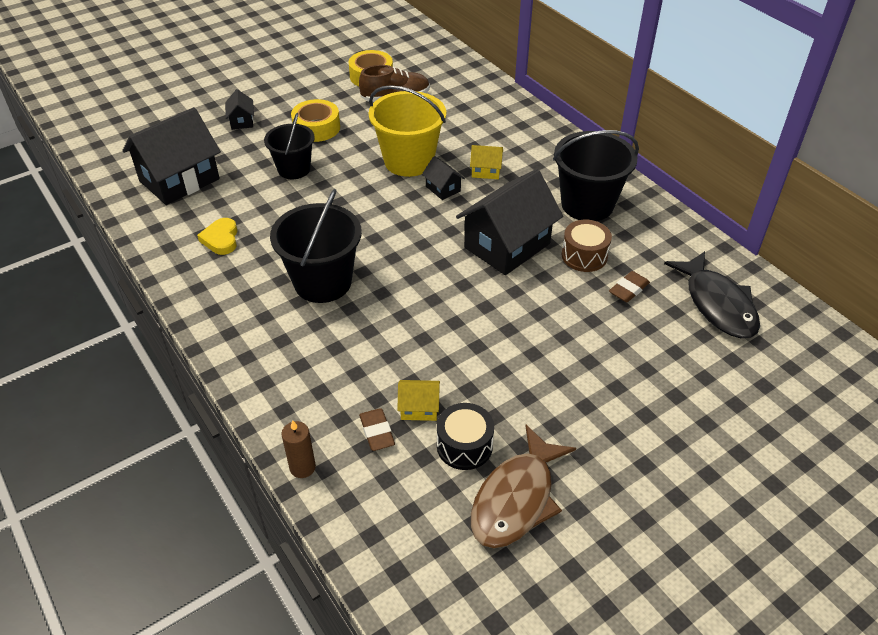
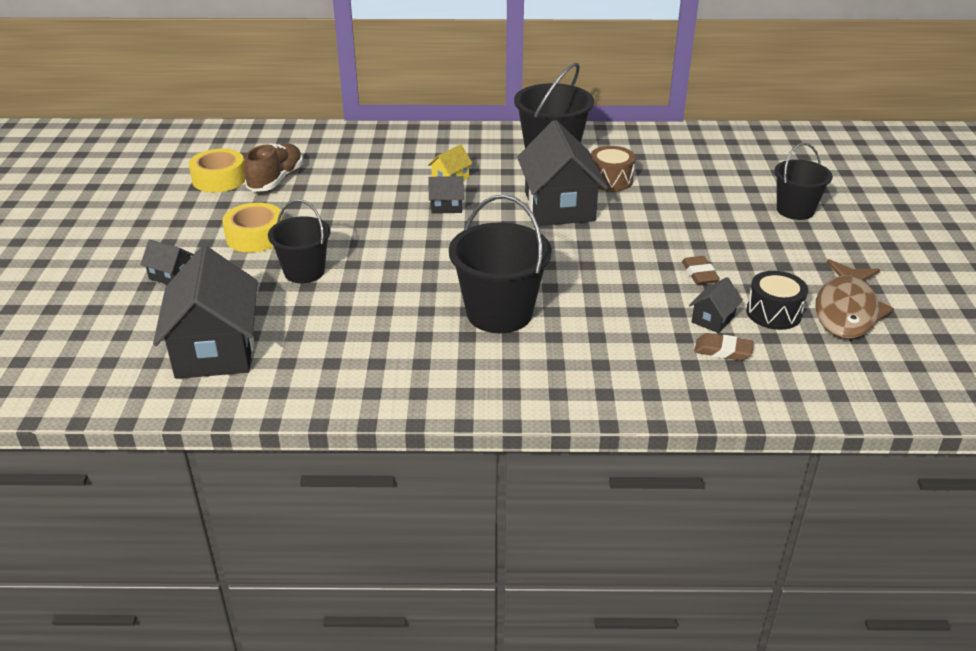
camera: 55 degrees left, 10 degrees down
yellow heart [197,218,237,255] -> none
brown candle [281,420,316,478] -> none
yellow bucket [369,85,446,177] -> none
yellow house [398,380,440,421] -> black house [689,277,743,333]
brown fish [471,425,576,548] -> brown fish turned 45 degrees clockwise [815,259,894,339]
brown eraser [609,271,650,302] -> brown eraser moved to [682,256,720,285]
black fish [664,251,760,338] -> none
none -> black bucket [774,143,833,220]

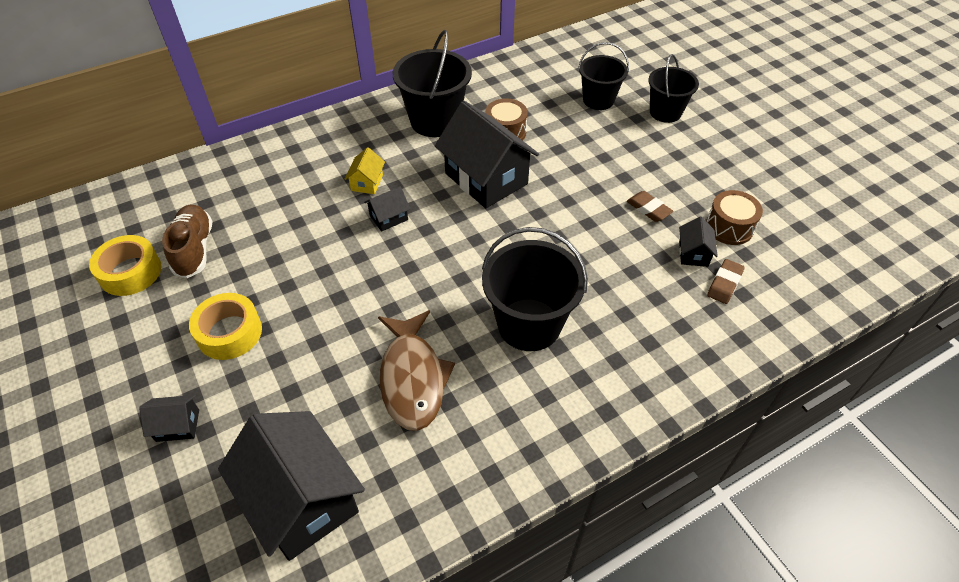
camera: 30 degrees left, 15 degrees up
black bucket [268,199,331,283] -> black bucket moved to [578,42,629,110]
brown eraser [694,333,754,361] -> brown eraser turned 45 degrees counterclockwise [707,259,745,304]
black drum [746,271,808,330] -> brown drum [706,190,763,245]
brown fish [815,259,894,339] -> brown fish moved to [378,310,455,431]

